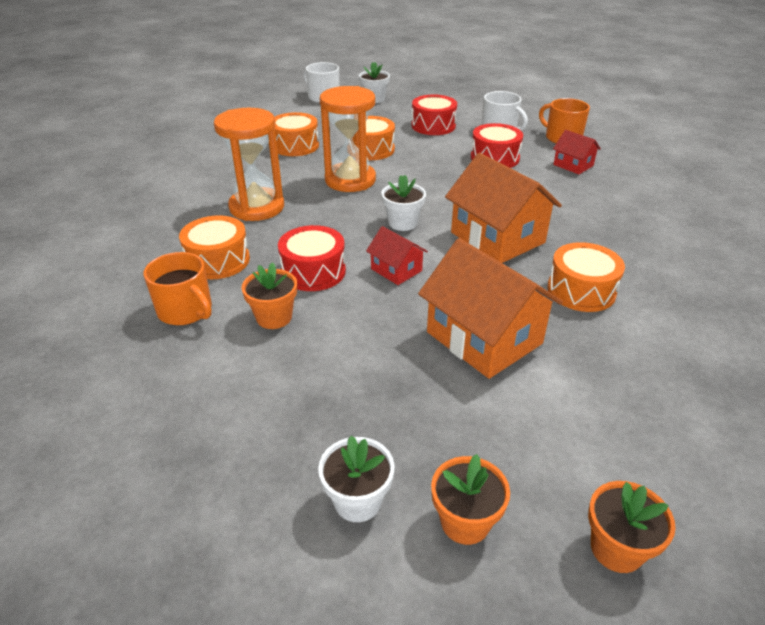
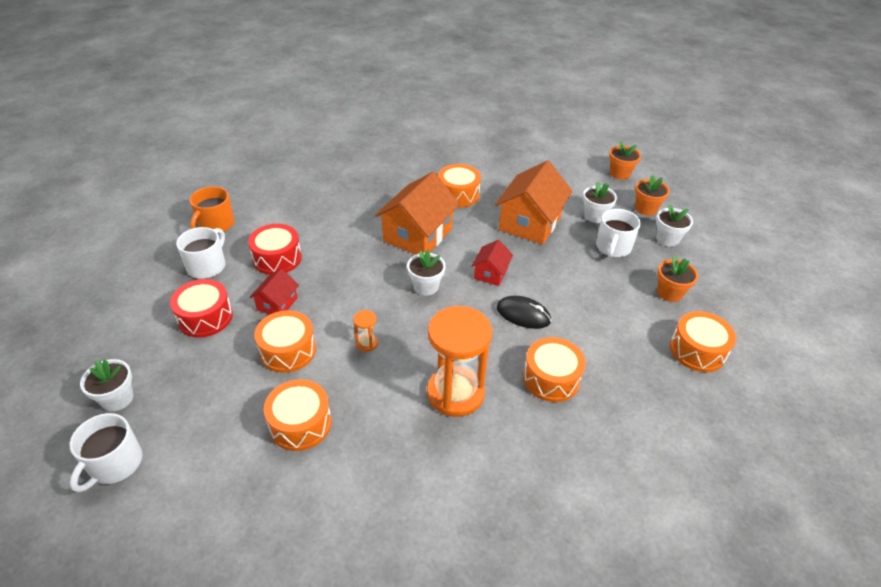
camera: 115 degrees left, 5 degrees up
orange mug [144,252,212,325] -> none
orange flower pot [242,262,297,329] -> orange flower pot moved to [657,256,698,302]
red drum [278,225,346,291] -> black mouse [496,296,551,329]
orange hourglass [320,86,376,192] -> orange hourglass [353,310,378,352], size x0.41
red house [553,130,601,174] -> red house moved to [249,269,299,314]
none -> white flower pot [583,182,617,223]
none -> white mug [596,209,641,258]
none -> orange drum [670,311,736,372]

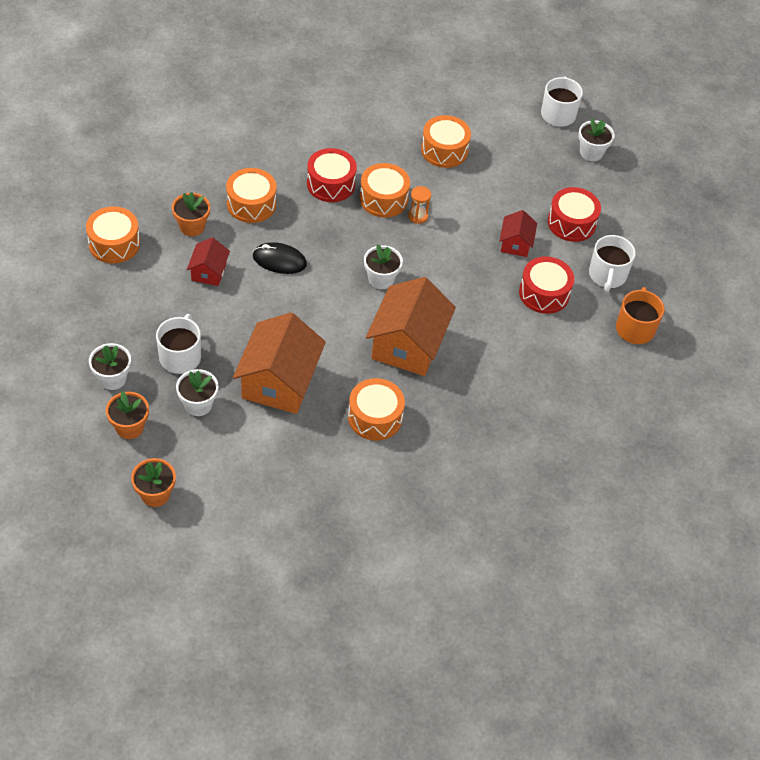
camera: 165 degrees right, 10 degrees up
orange drum [254,310,316,373] -> orange drum moved to [359,163,410,217]
orange hourglass [427,306,492,417] -> red drum [307,148,357,202]
red house [471,240,513,286] -> red house moved to [187,237,230,286]
orange flower pot [657,256,698,302] -> orange flower pot moved to [172,192,210,236]

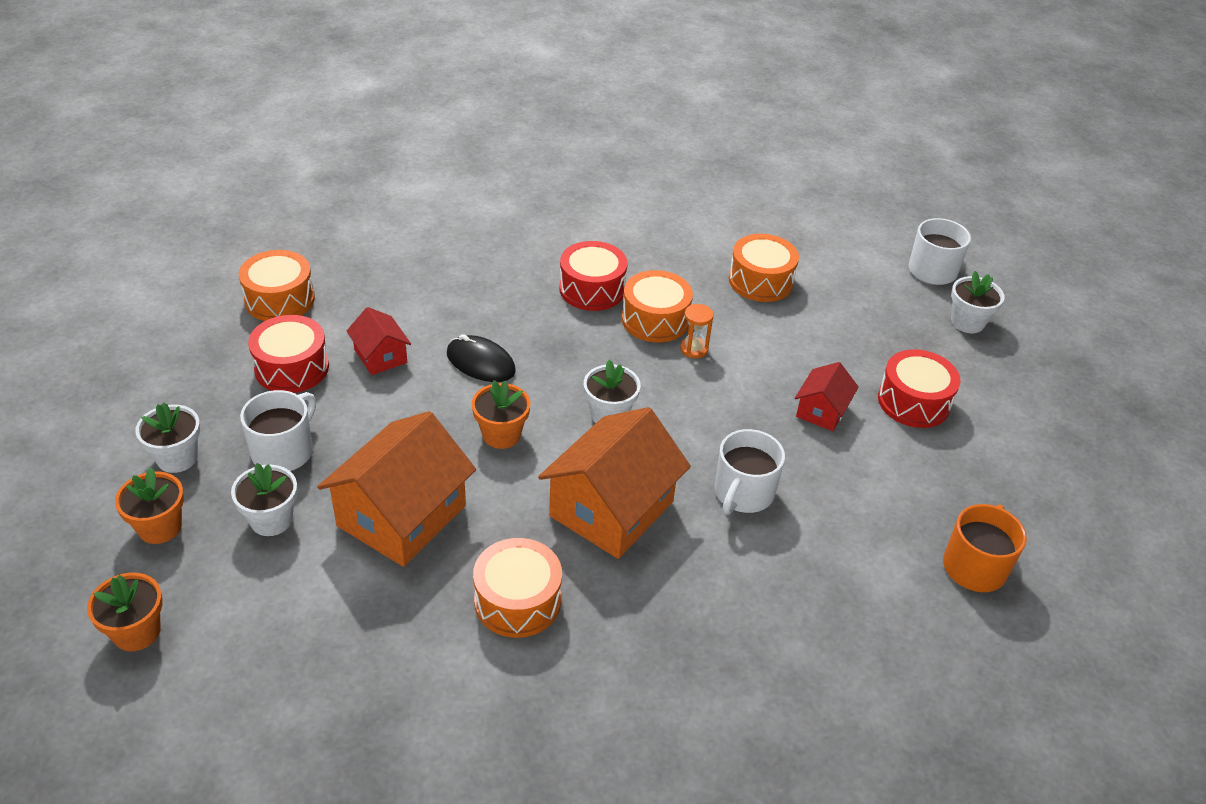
camera: 20 degrees right, 10 degrees down
orange flower pot [172,192,210,236] -> orange flower pot moved to [472,380,531,449]
red house [187,237,230,286] -> red house turned 60 degrees counterclockwise [347,307,411,375]
orange drum [226,168,276,223] -> none
red drum [519,256,574,314] -> red drum moved to [248,315,329,393]
white mug [589,235,636,292] -> white mug moved to [715,429,785,515]

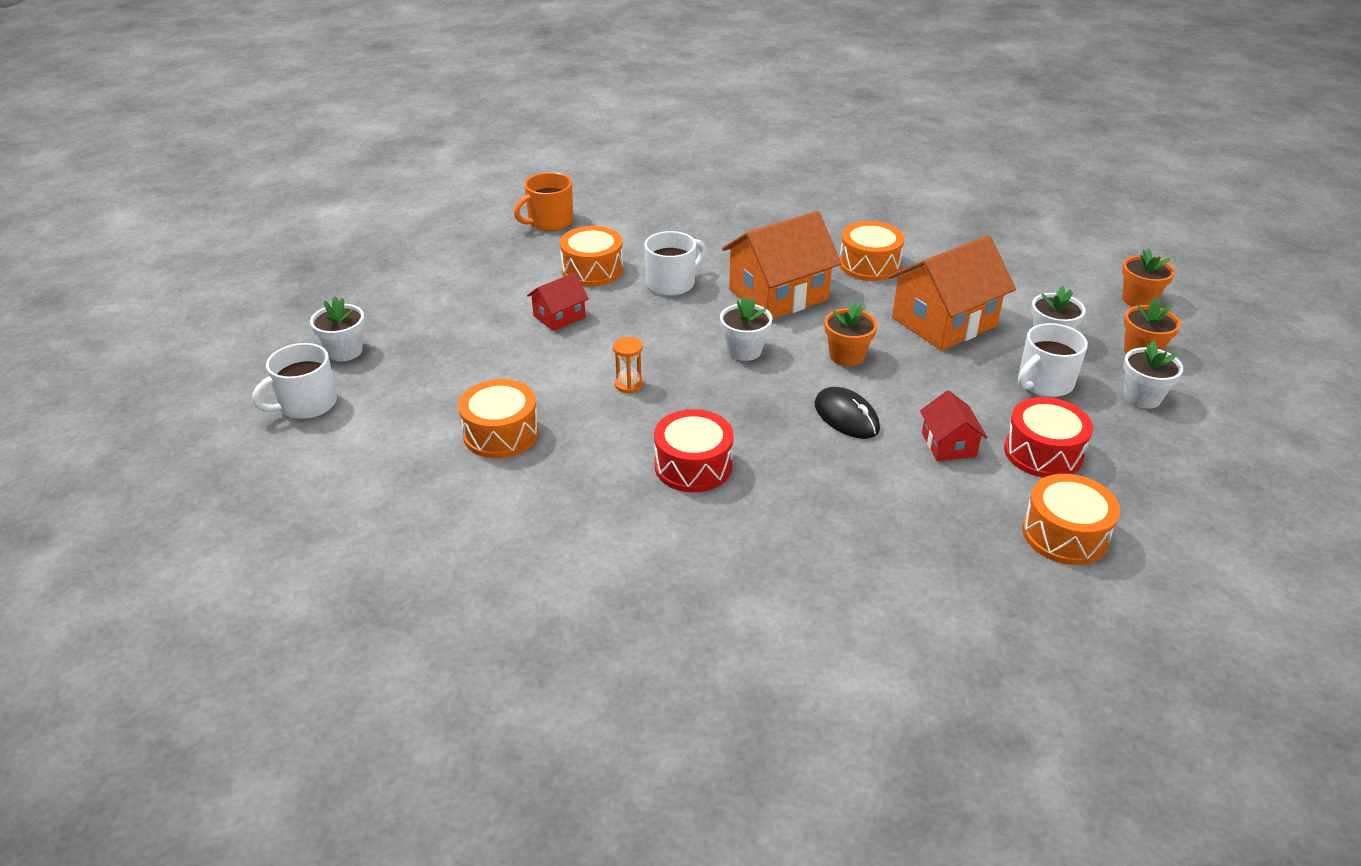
camera: 155 degrees left, 5 degrees down
orange drum [622,270,693,343] -> orange drum moved to [560,226,623,287]
red drum [878,349,960,428] -> none

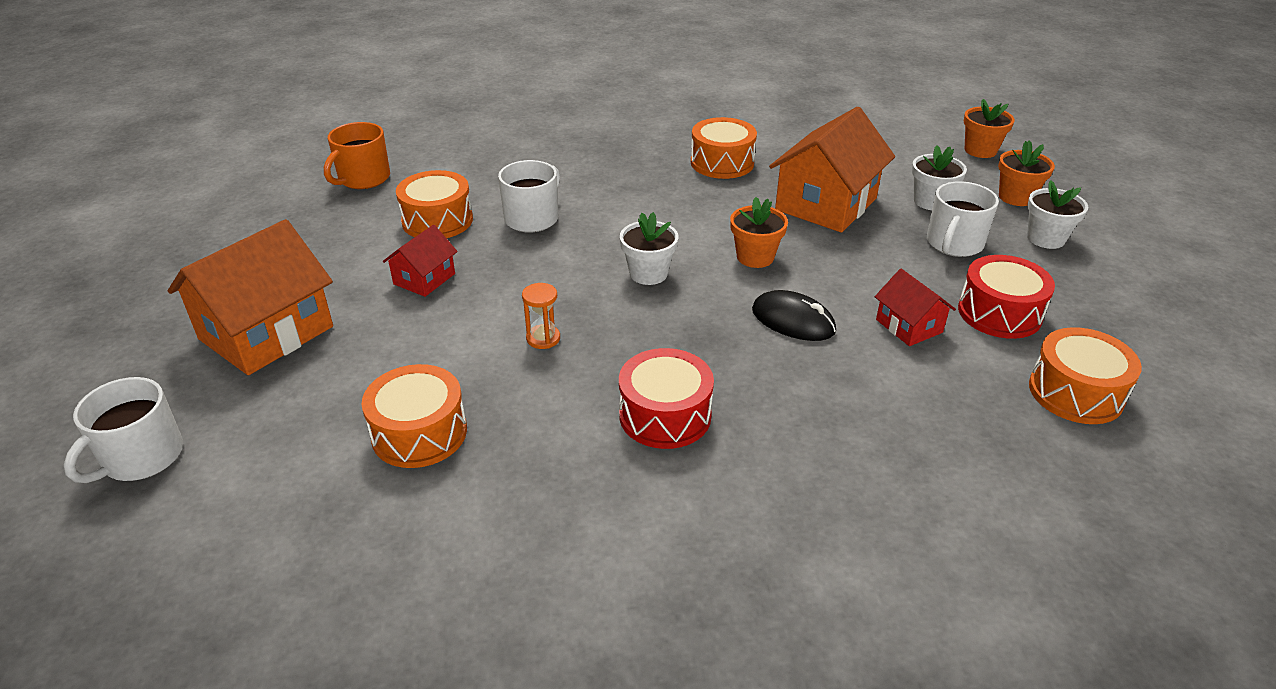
camera: 20 degrees left, 0 degrees up
white flower pot [310,296,365,361] -> none
orange house [722,211,842,319] -> orange house moved to [168,219,333,375]

